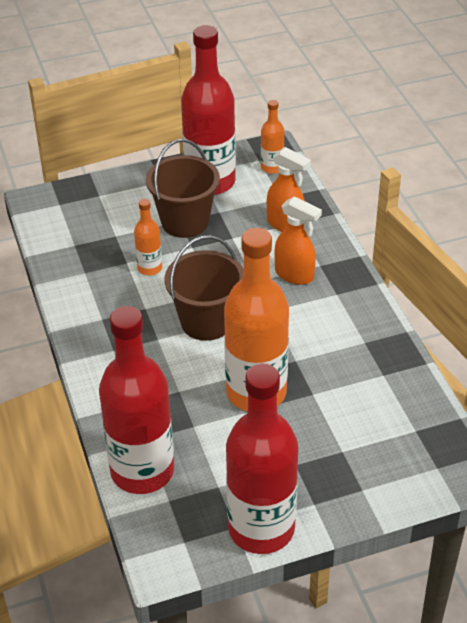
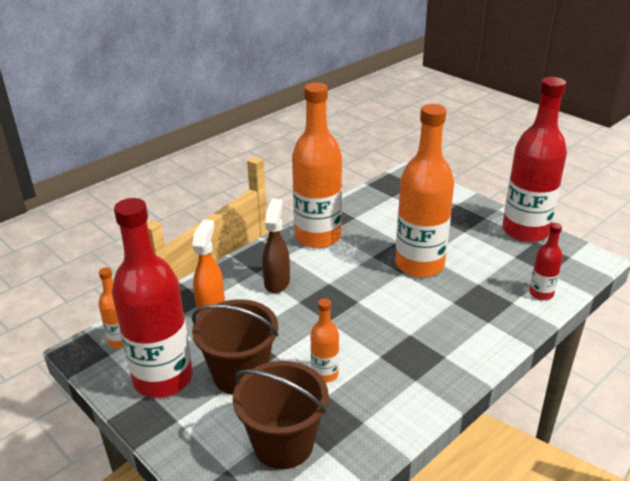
camera: 115 degrees left, 10 degrees down
red bottle [99,306,174,494] -> red bottle [529,223,563,300], size x0.46
brown bucket [165,235,244,341] -> brown bucket moved to [233,361,329,469]
orange spray bottle [275,196,322,285] -> brown spray bottle [262,199,290,293]
none -> orange bottle [292,83,342,248]

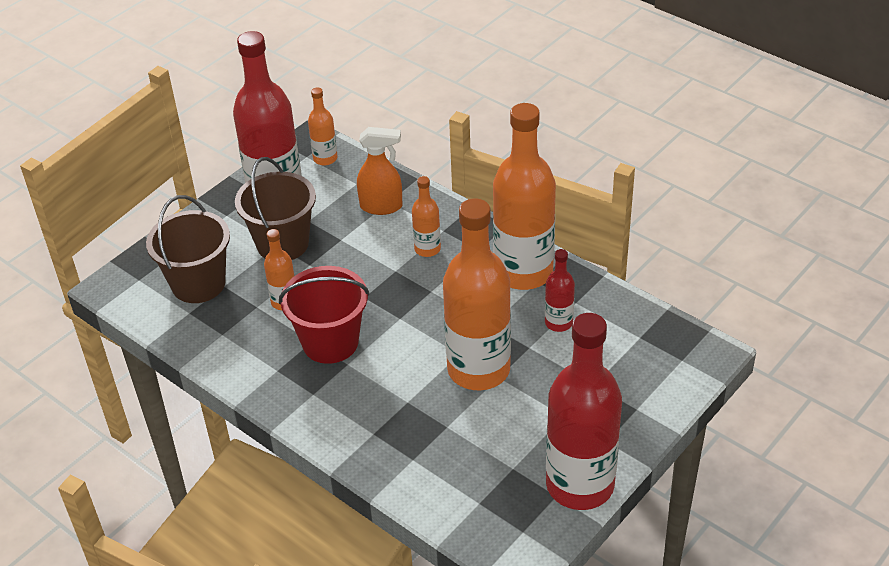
camera: 85 degrees right, 10 degrees up
brown spray bottle [262,199,290,293] -> orange bottle [412,176,441,257]
red bottle [529,223,563,300] -> red bottle moved to [545,249,575,332]
none -> red bucket [279,266,370,364]

